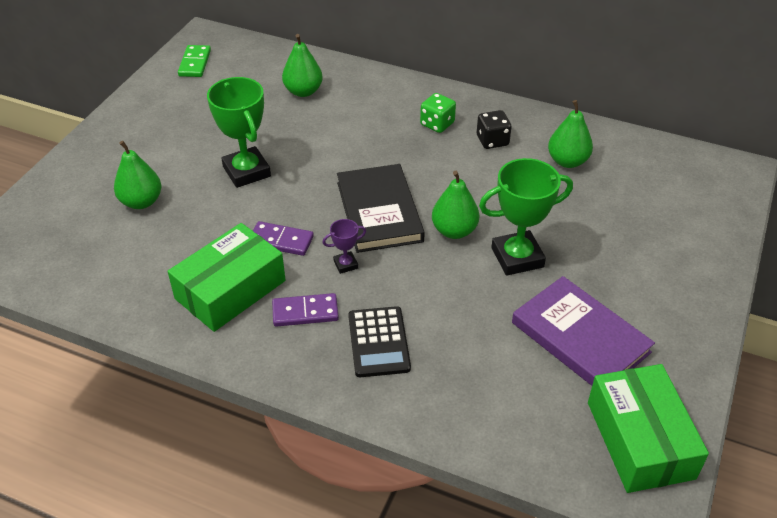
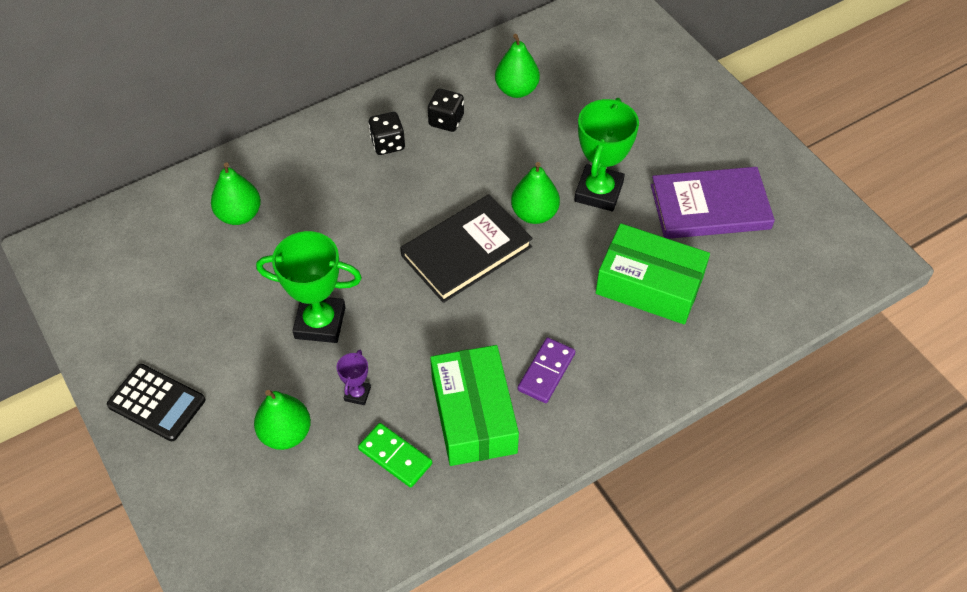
camera: 55 degrees left, 10 degrees up
green domino [178,45,211,77] -> green domino moved to [358,423,432,488]
purple domino [253,221,314,256] -> none
purple trophy [322,219,366,274] -> purple trophy moved to [336,350,371,405]
black book [337,164,425,253] -> black book turned 60 degrees counterclockwise [401,194,533,303]
black calculator [348,306,411,377] -> black calculator moved to [107,364,205,441]
green dice [420,93,456,133] -> black dice [368,112,405,155]
green box [588,364,709,493] -> green box moved to [596,223,710,324]

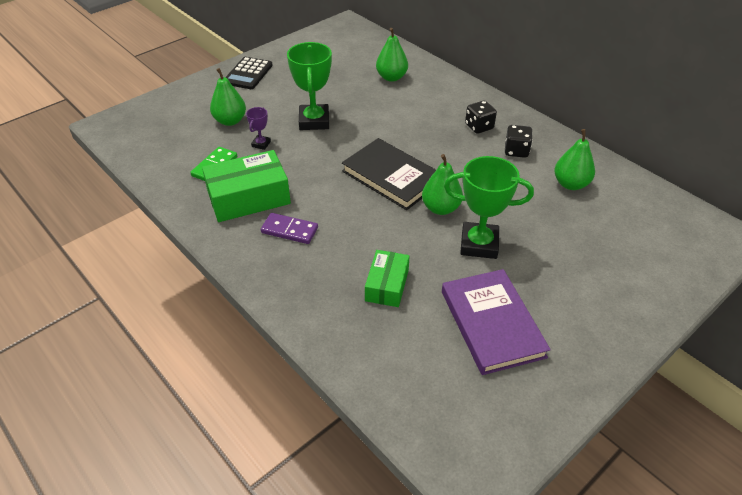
camera: 80 degrees right, 10 degrees down
purple trophy [336,350,371,405] -> purple trophy turned 75 degrees counterclockwise [246,107,271,150]
green box [596,223,710,324] -> green box [365,250,410,307], size x0.61

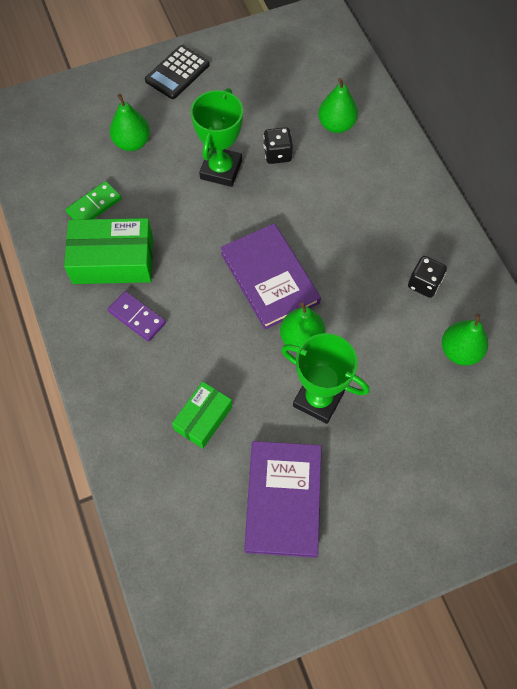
camera: 20 degrees right, 20 degrees up
purple trophy [246,107,271,150] -> none
black book [342,138,436,210] -> purple book [220,223,321,330]
black dice [465,100,497,134] -> black dice moved to [264,127,293,164]

